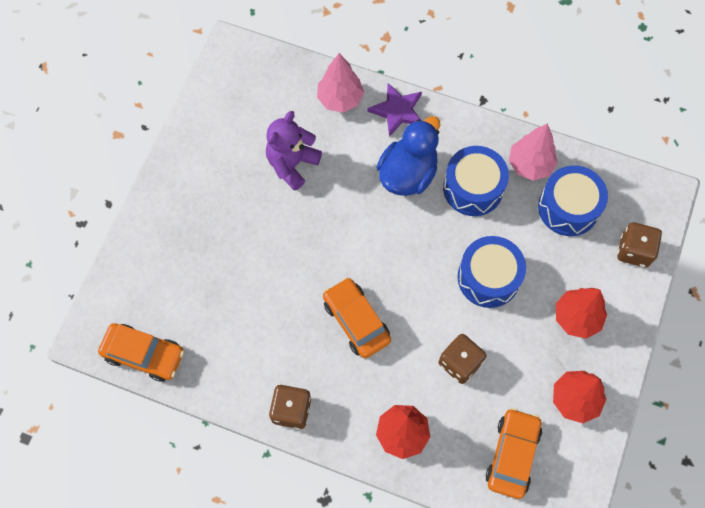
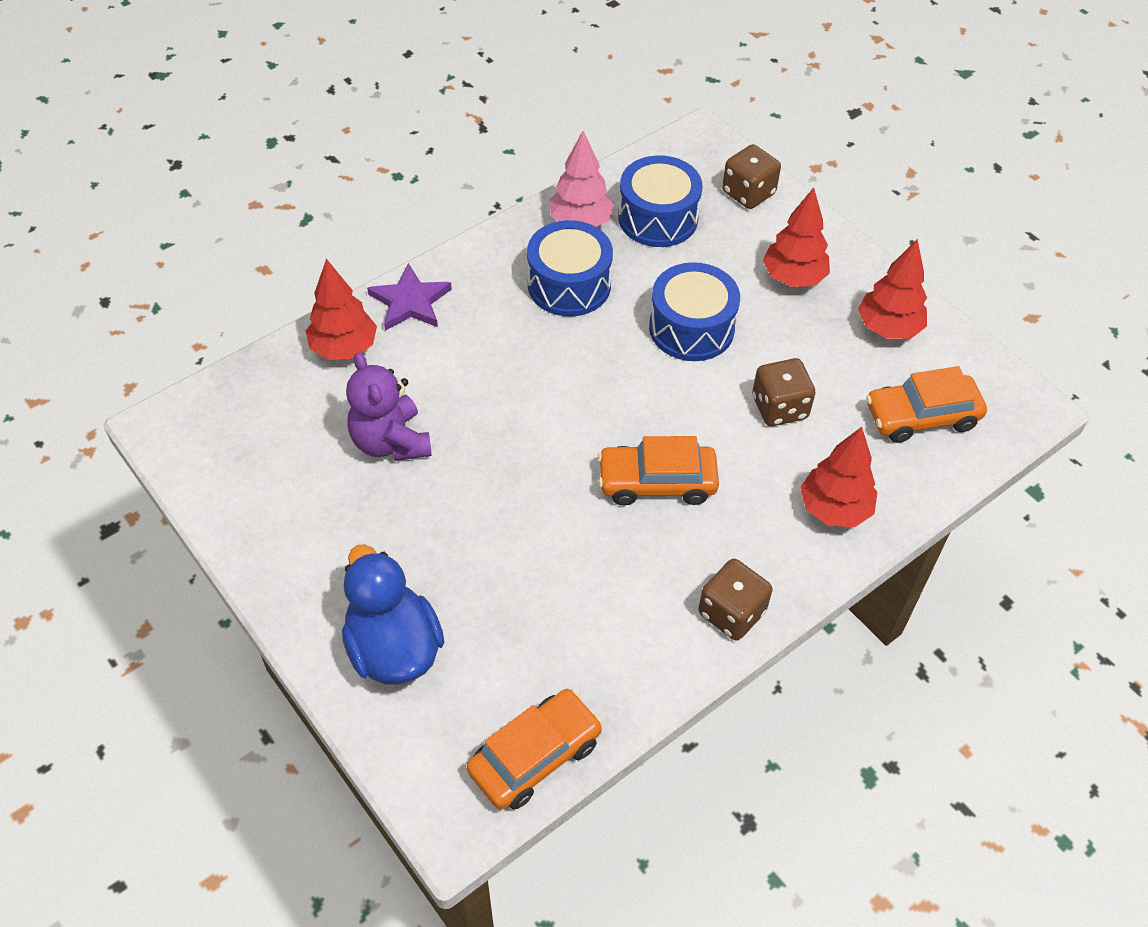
camera: 60 degrees left, 15 degrees down
pink tree [317,53,364,113] -> red tree [306,259,377,360]
blue duck [376,116,440,196] -> blue duck moved to [342,544,444,684]
orange car [486,408,542,499] -> orange car turned 60 degrees counterclockwise [866,366,987,443]

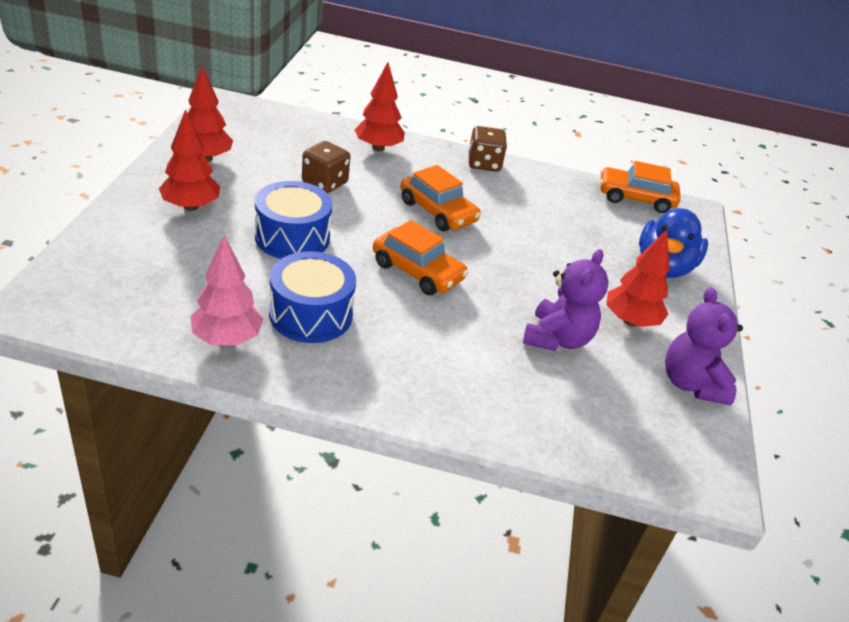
camera: 135 degrees left, 15 degrees down
red tree [306,259,377,360] -> red tree moved to [606,229,670,327]
purple star [367,263,452,331] -> none
blue drum [618,155,703,247] -> none
brown dice [722,144,781,209] -> none
orange car [866,366,987,443] -> orange car moved to [373,220,468,295]
none -> purple teddy bear [665,287,743,405]

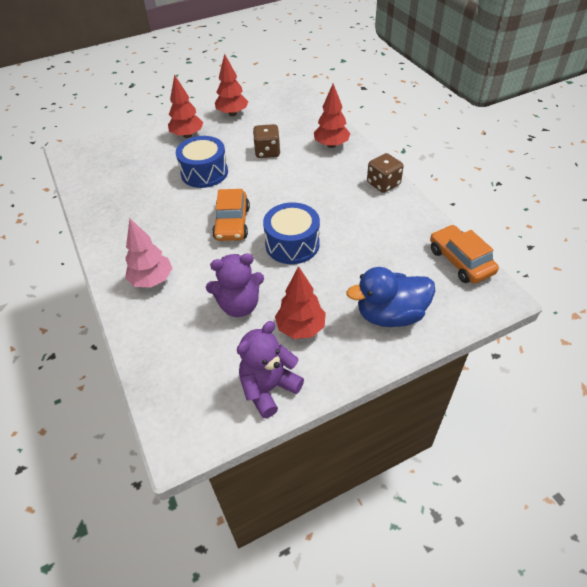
camera: 60 degrees right, 10 degrees up
pink tree [191,235,263,346] -> pink tree moved to [125,218,172,288]
blue drum [269,251,356,343] -> blue drum moved to [263,202,320,264]
orange car [400,165,481,231] -> none

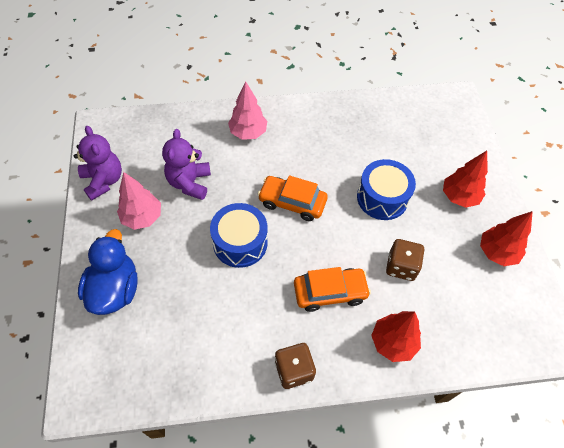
camera: 105 degrees right, 10 degrees up
red tree [275,266,326,339] -> pink tree [117,172,161,230]
orange car [430,225,499,284] -> orange car moved to [294,267,371,312]

